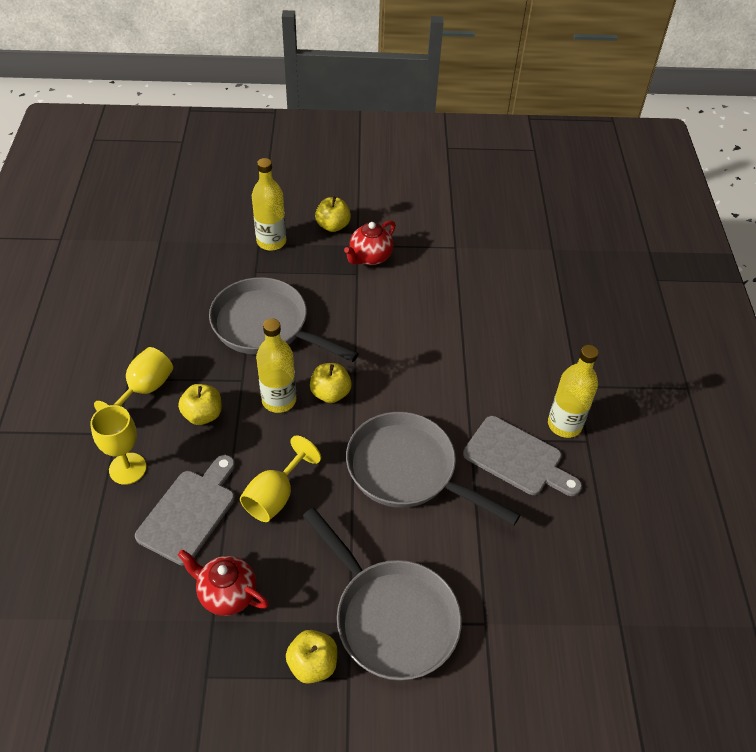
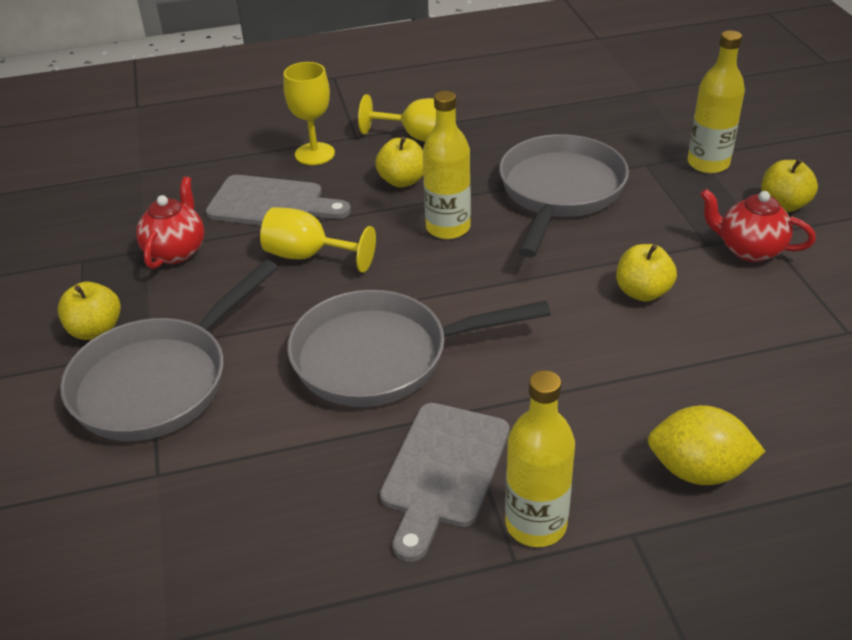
camera: 80 degrees right, 10 degrees down
yellow apple [310,363,352,403] -> yellow apple moved to [616,244,677,302]
grey pan [346,412,520,525] -> grey pan turned 120 degrees counterclockwise [287,290,551,407]
none -> yellow lemon [648,405,766,485]

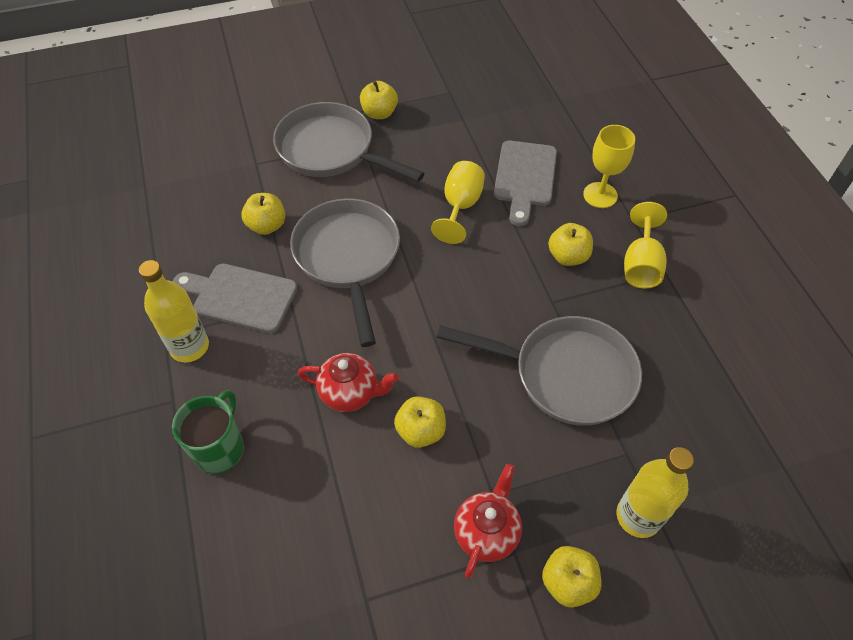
camera: 85 degrees right, 15 degrees up
red teapot [136,176,204,269] -> red teapot moved to [297,353,399,412]
yellow bottle [423,91,471,239] -> none
yellow lemon [648,405,766,485] -> green mug [172,390,244,474]
none -> yellow apple [241,193,285,235]

